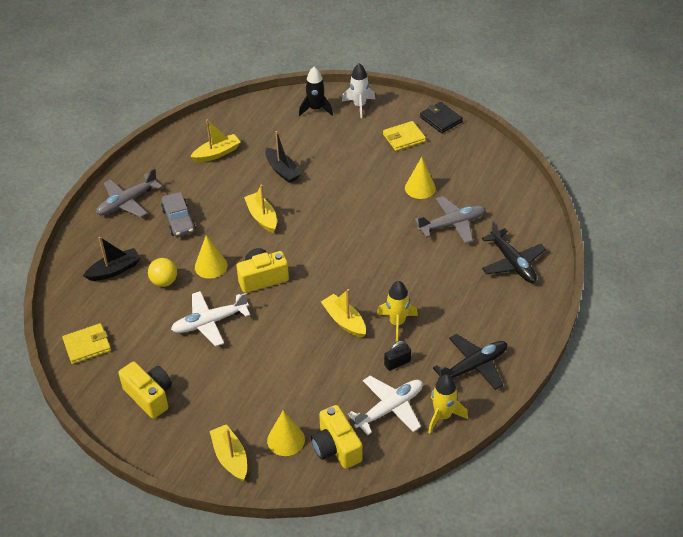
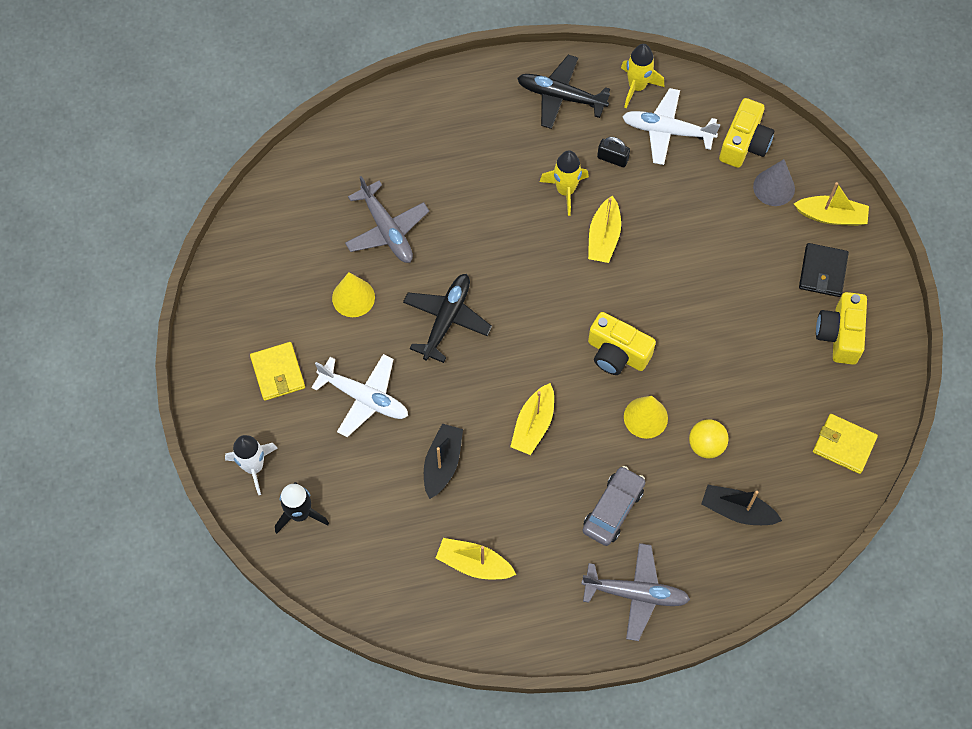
camera: 130 degrees left, 20 degrees up
white plane [171,291,250,347] -> white plane moved to [311,354,408,437]
yellow boat [210,424,247,481] -> yellow boat turned 105 degrees counterclockwise [794,182,869,226]
yellow cone [267,410,305,456] -> grey cone [753,159,795,206]
yellow wallet [383,121,426,151] -> yellow wallet turned 45 degrees clockwise [250,342,305,401]
grey plane [415,196,486,243] -> grey plane turned 150 degrees counterclockwise [345,176,429,263]
black wallet [420,102,463,133] -> black wallet moved to [799,243,849,297]
black plane [482,221,546,283] -> black plane moved to [403,274,492,363]

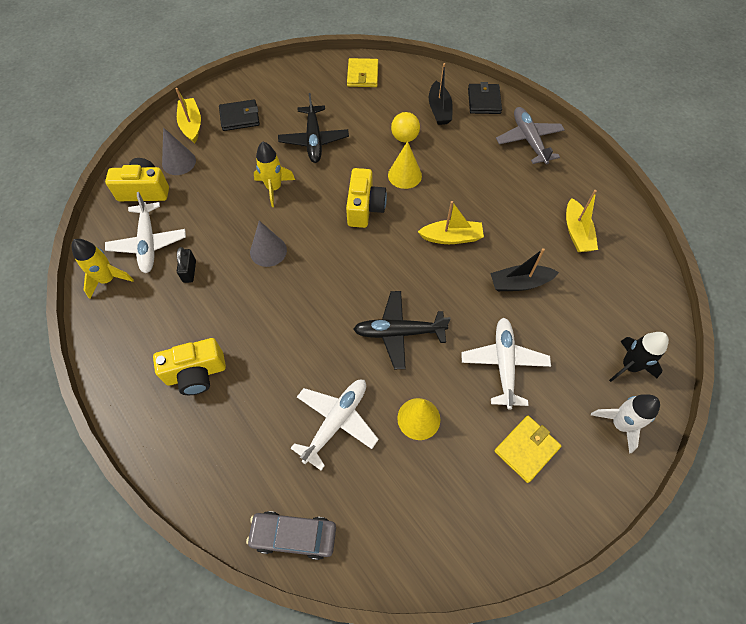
camera: 115 degrees left, 5 degrees down
grey plane [345,176,429,263] -> white plane [290,380,379,471]
black plane [517,55,610,129] -> black plane moved to [278,93,349,163]
yellow rocket [540,151,589,216] -> yellow rocket moved to [254,142,295,207]
grey car [582,466,645,546] -> grey car moved to [246,511,336,560]
yellow boat [588,196,621,263] -> grey cone [250,221,287,267]
yellow camera [816,292,867,365] -> yellow camera moved to [153,338,226,395]
none -> black wallet [468,82,502,114]

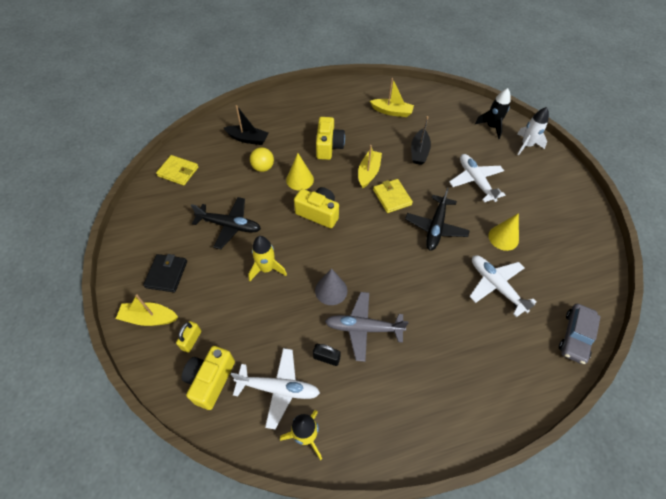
camera: 70 degrees left, 5 degrees down
yellow camera [153,338,226,395] -> yellow camera moved to [316,117,345,160]
grey cone [162,127,196,175] -> yellow padlock [176,321,201,352]
white plane [461,318,551,409] -> white plane turned 45 degrees clockwise [449,154,505,202]
black wallet [468,82,502,114] -> none
yellow wallet [494,416,561,483] -> yellow wallet moved to [373,179,413,213]
grey plane [496,107,565,165] -> grey plane moved to [325,292,409,362]

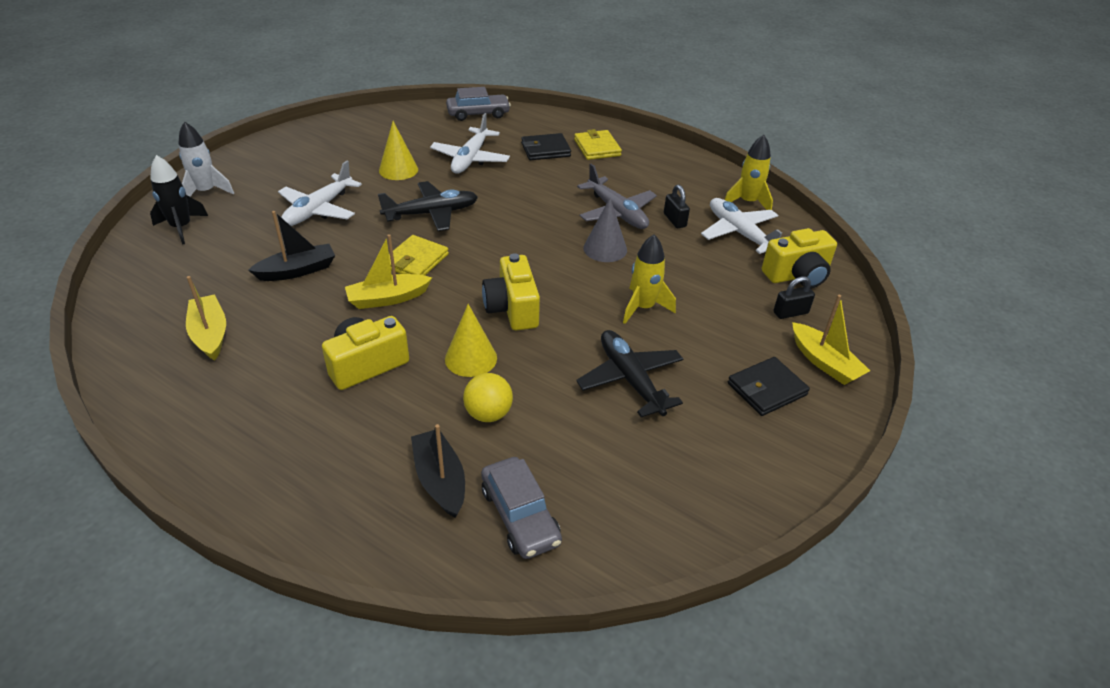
camera: 130 degrees left, 15 degrees down
yellow wallet [156,155,198,186] -> yellow wallet moved to [574,129,622,160]
yellow padlock [176,321,201,352] -> black padlock [774,276,815,319]
none -> grey car [481,457,562,559]
none -> black wallet [521,133,571,160]

